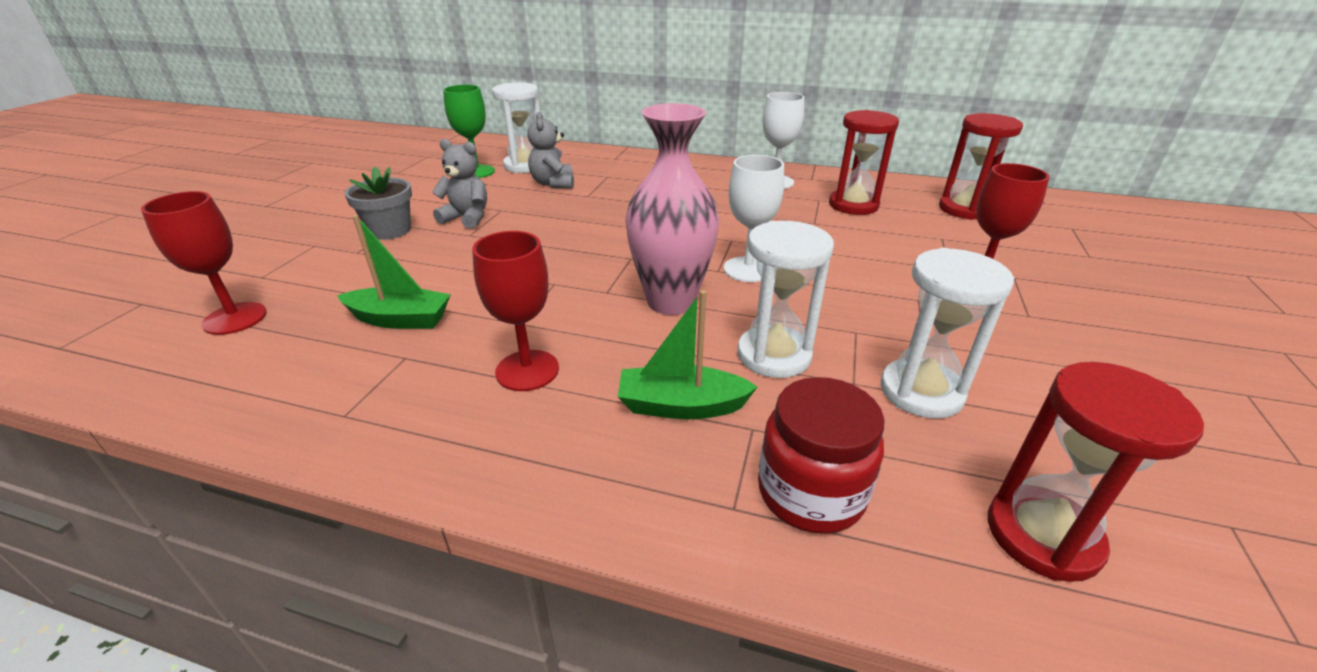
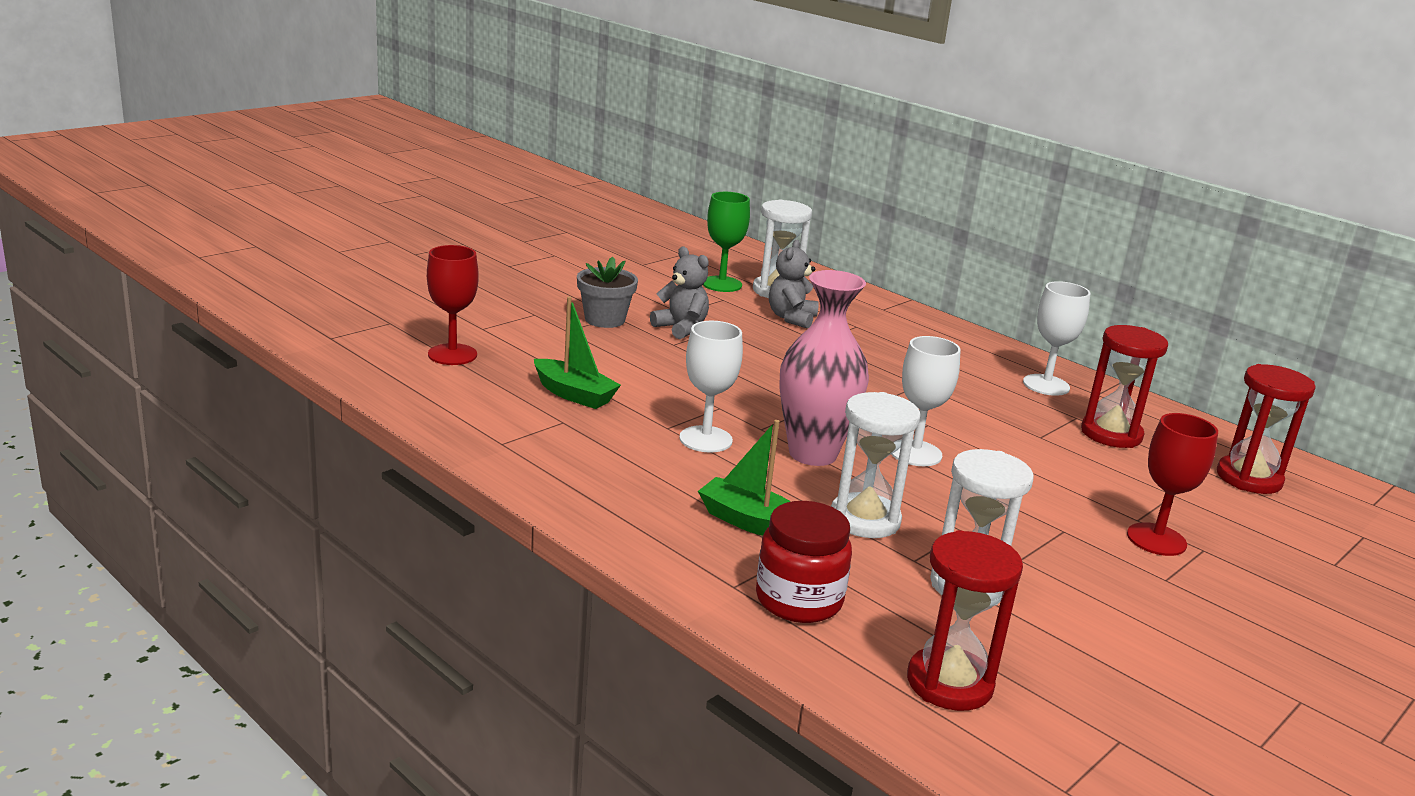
camera: 25 degrees right, 10 degrees down
red goblet [472,231,559,391] -> none
none -> white goblet [679,321,743,453]

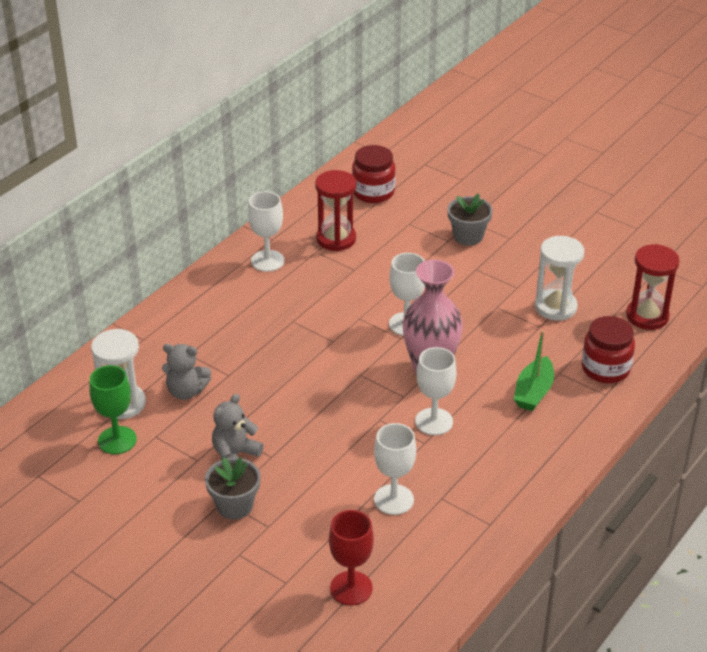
camera: 95 degrees left, 15 degrees up
green boat [534,296,621,409] -> white goblet [374,423,416,515]
white hourglass [831,392,921,538] -> none
red goblet [1127,413,1218,556] -> grey flower pot [447,194,493,245]
red hourglass [1217,364,1316,494] -> red jar [352,145,396,203]

